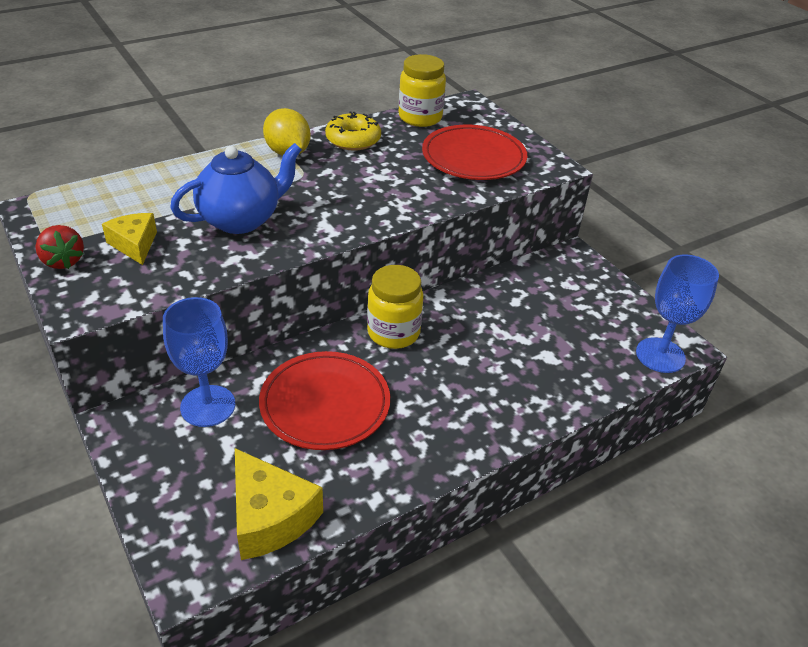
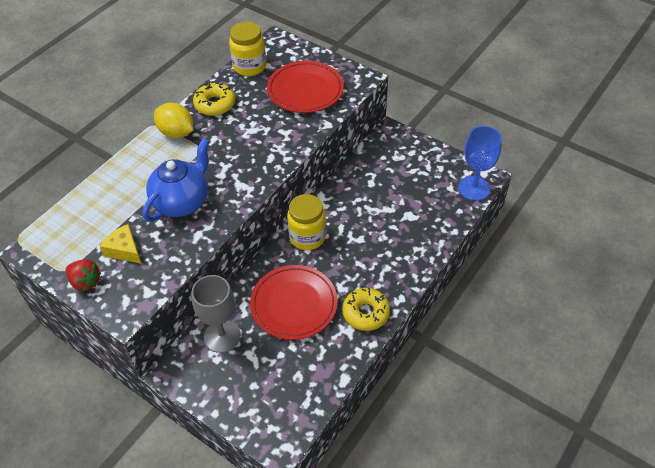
camera: 20 degrees left, 10 degrees up
blue goblet [163,297,235,427] -> grey goblet [192,275,241,353]
yellow cheese [235,448,323,560] -> none
none -> yellow donut [342,288,390,331]

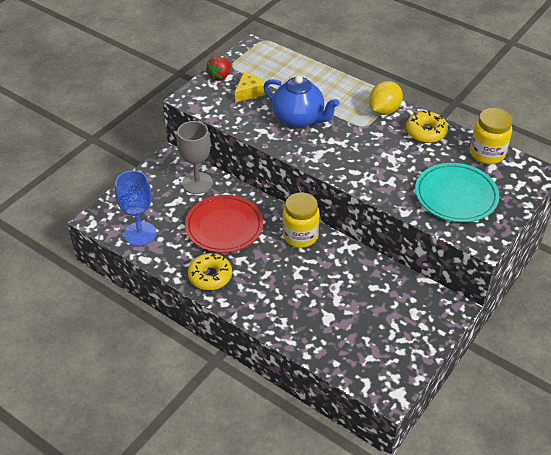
camera: 90 degrees right, 5 degrees down
red plate [267,61,344,113] -> turquoise plate [415,163,499,222]
blue goblet [458,126,502,201] -> blue goblet moved to [115,170,157,246]

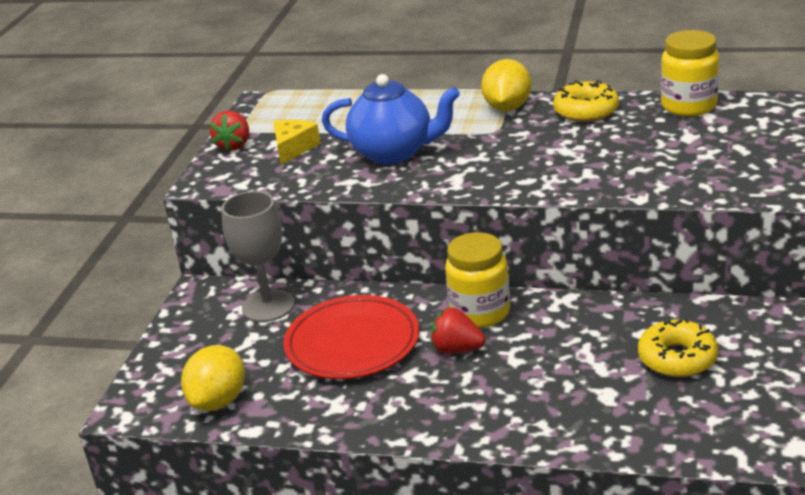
camera: 20 degrees left, 15 degrees down
blue goblet [115,170,157,246] -> yellow lemon [181,345,245,411]
yellow donut [188,253,232,290] -> yellow donut moved to [638,318,718,377]
turquoise plate [415,163,499,222] -> none
none -> red strawberry [431,307,485,354]

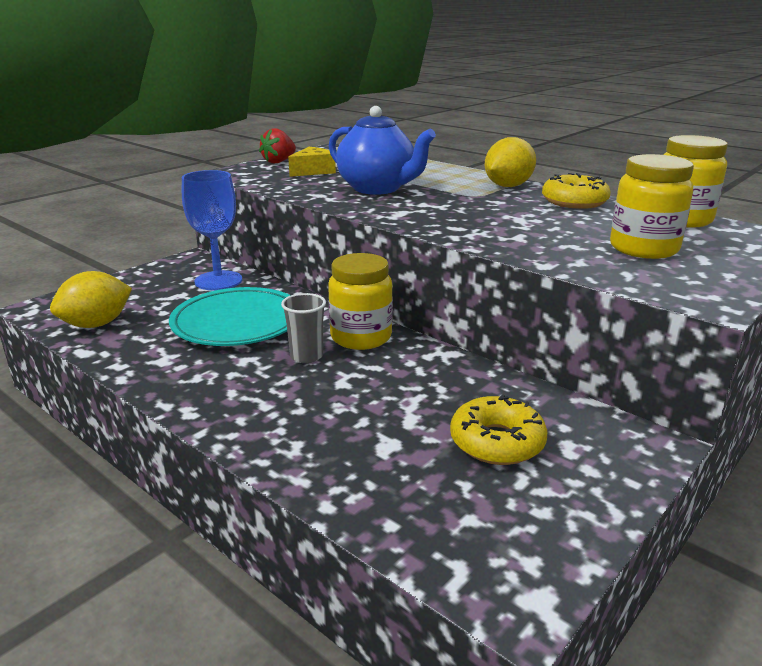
camera: 25 degrees right, 5 degrees down
grey goblet [221,191,294,322] -> blue goblet [182,170,243,290]
red plate [283,295,419,379] -> turquoise plate [169,287,291,346]
red strawberry [431,307,485,354] -> grey cup [281,293,326,363]
none -> yellow jar [610,154,694,259]

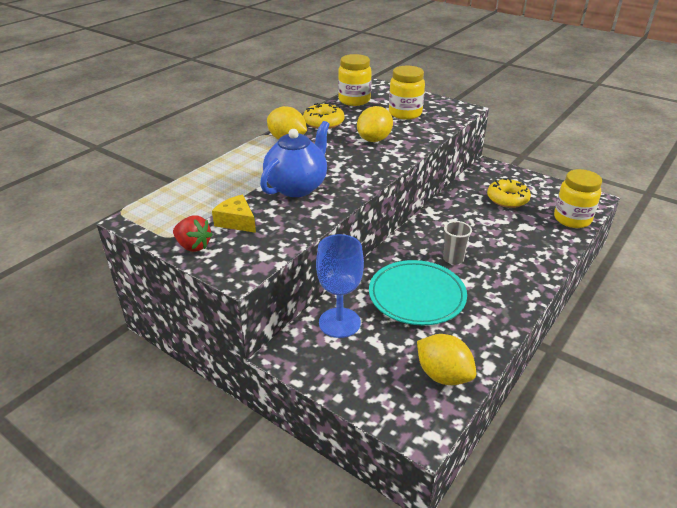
camera: 95 degrees left, 10 degrees up
yellow jar [328,253,393,350] -> yellow jar moved to [554,169,602,228]
none -> yellow lemon [357,106,393,142]

